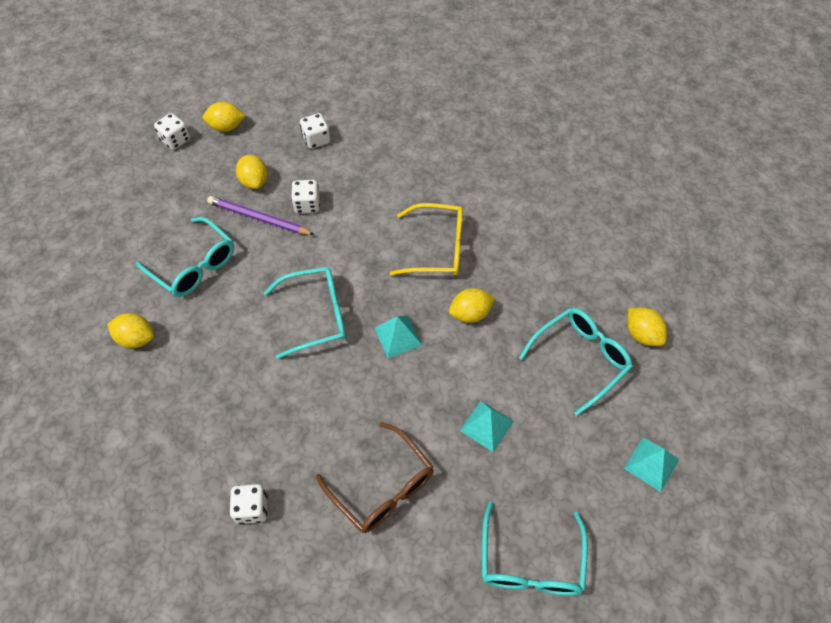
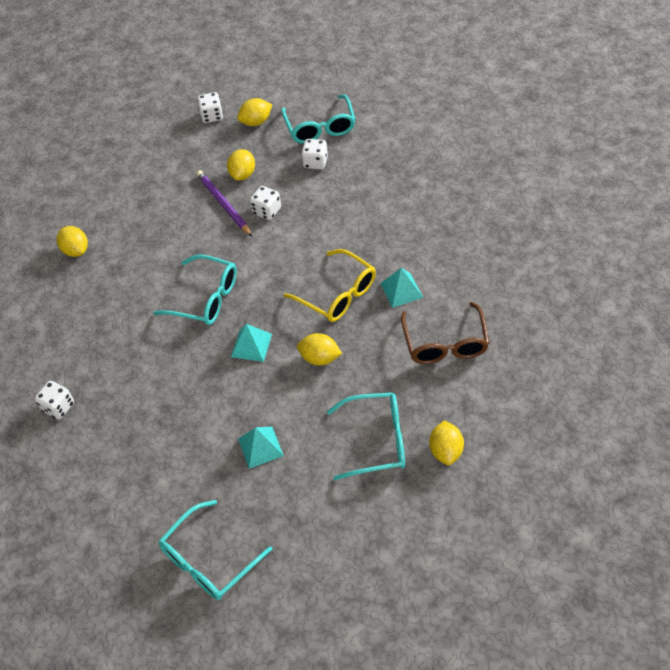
camera: 40 degrees right, 5 degrees down
turquoise glasses [136,217,234,297] -> turquoise glasses moved to [281,95,355,144]
yellow lemon [203,102,245,132] -> yellow lemon turned 60 degrees counterclockwise [237,98,272,126]
brown glasses [316,422,434,533] -> brown glasses moved to [401,302,490,364]
turquoise pyramid [624,438,679,492] -> turquoise pyramid moved to [380,268,423,308]

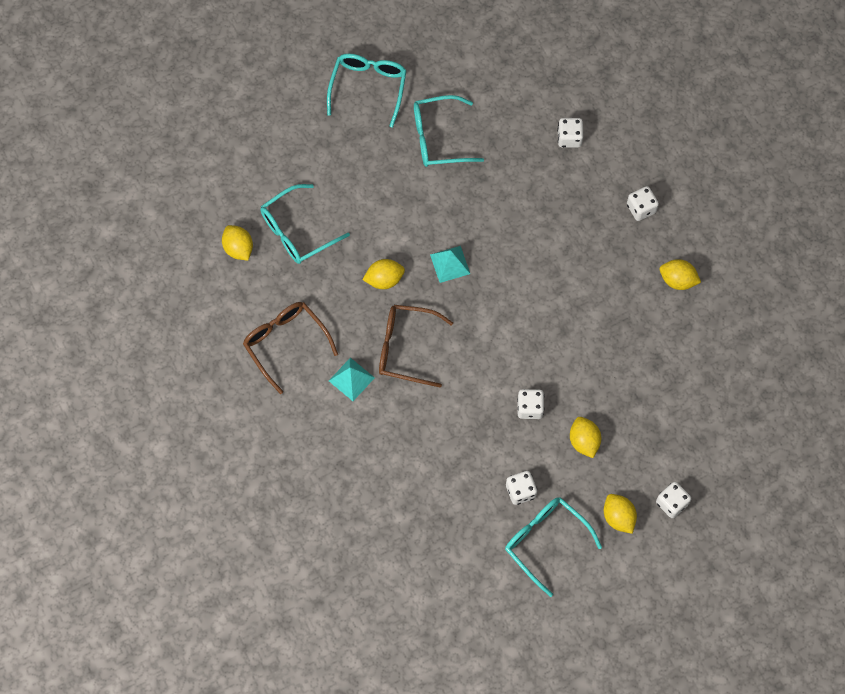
camera: 145 degrees right, 15 degrees up
turquoise glasses [153,254,237,325] -> turquoise glasses moved to [414,95,484,167]
purple pencil [196,170,252,236] -> none
yellow lemon [237,98,272,126] -> yellow lemon turned 60 degrees counterclockwise [604,494,637,534]
turquoise pyramid [238,427,284,469] -> none
yellow glasses [284,249,376,322] -> brown glasses [379,305,453,388]
none -> white dice [627,186,659,221]

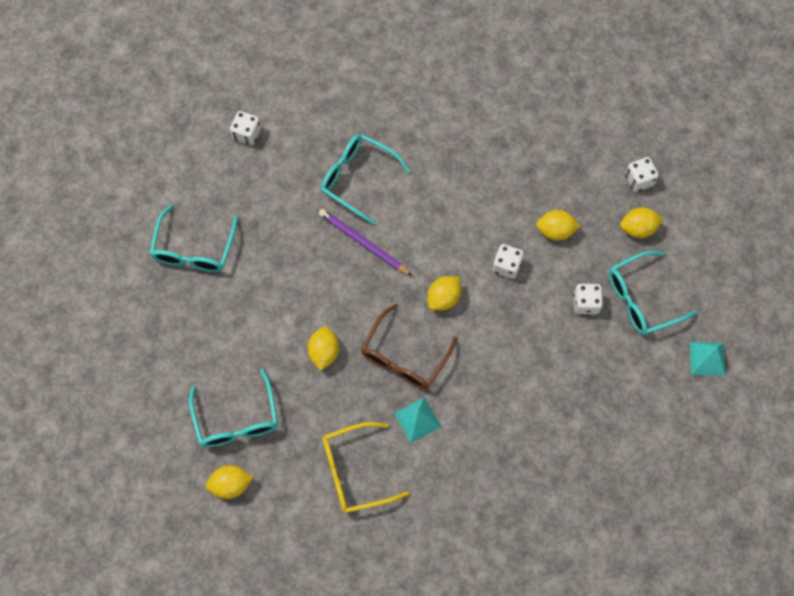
camera: 70 degrees left, 0 degrees up
brown glasses [243,302,338,394] -> yellow glasses [323,422,409,513]
turquoise glasses [327,54,407,128] -> turquoise glasses moved to [321,134,411,225]
turquoise pyramid [430,246,470,283] -> turquoise pyramid moved to [690,342,726,376]
white dice [627,186,659,221] -> none
yellow lemon [660,259,701,290] -> yellow lemon moved to [427,276,461,311]
none -> purple pencil [319,209,412,276]

